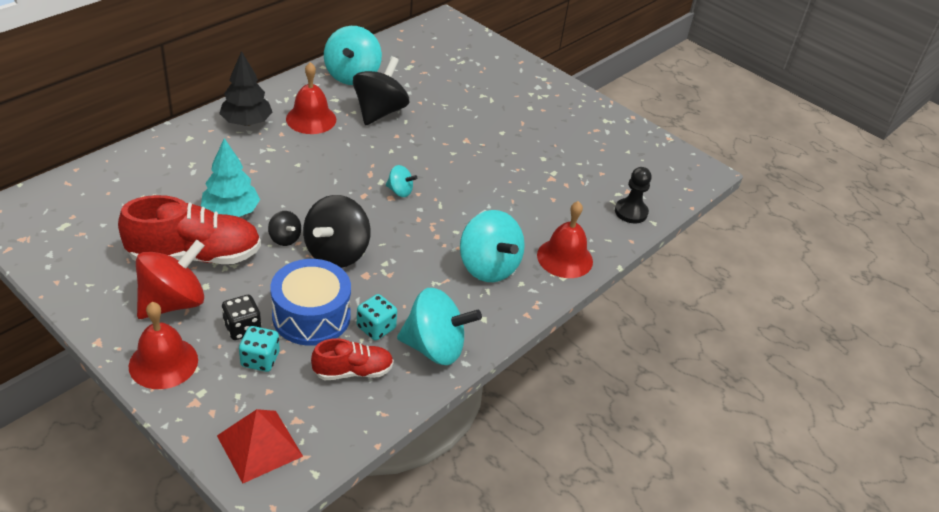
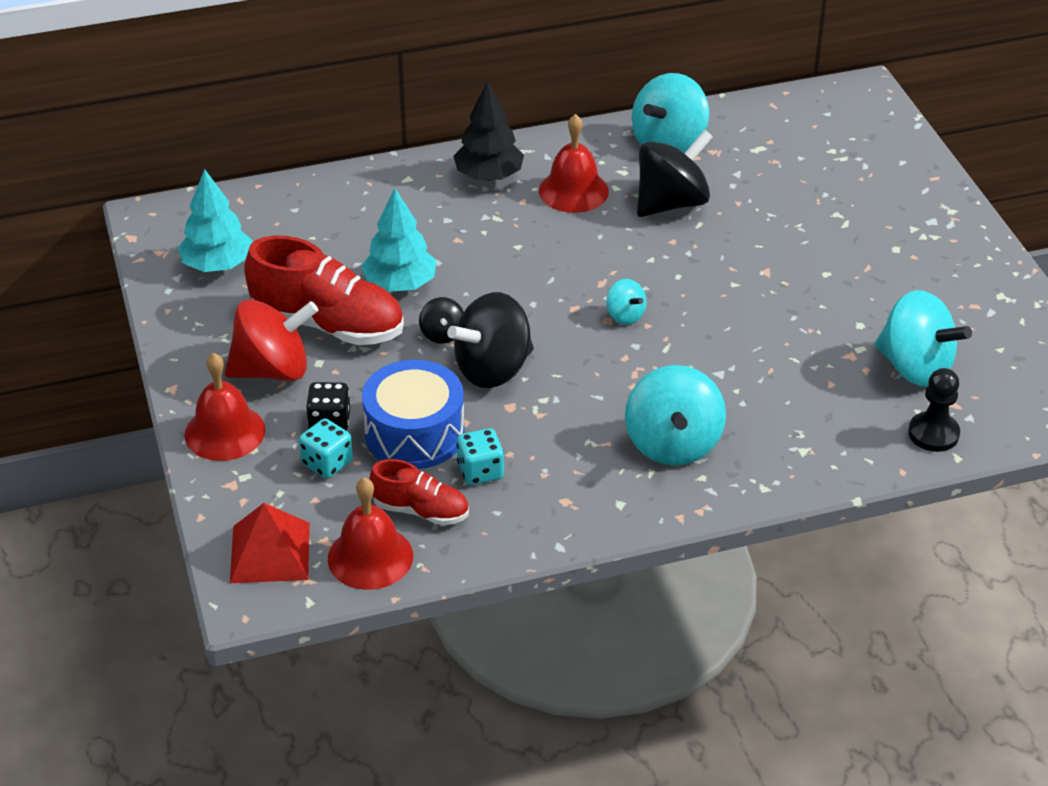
camera: 35 degrees right, 0 degrees up
turquoise spinning top [397,288,482,365] -> turquoise spinning top moved to [875,290,972,386]
red bell [537,201,593,278] -> red bell moved to [328,477,413,590]
none -> turquoise tree [178,169,253,272]

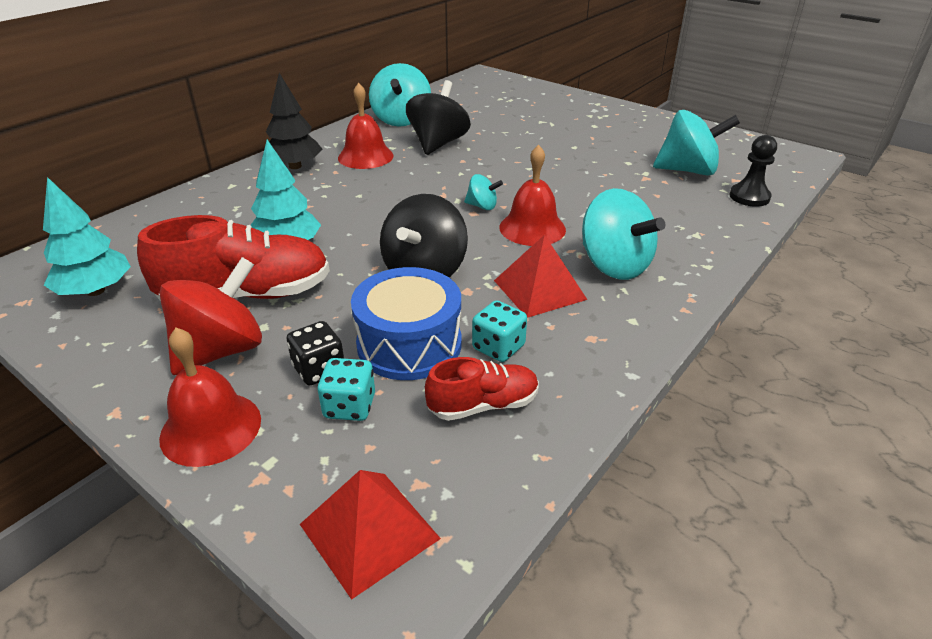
camera: 35 degrees left, 5 degrees down
red bell [328,477,413,590] -> red bell moved to [499,145,566,246]
black spinning top [419,297,464,343] -> none
none -> red pyramid [494,235,588,318]

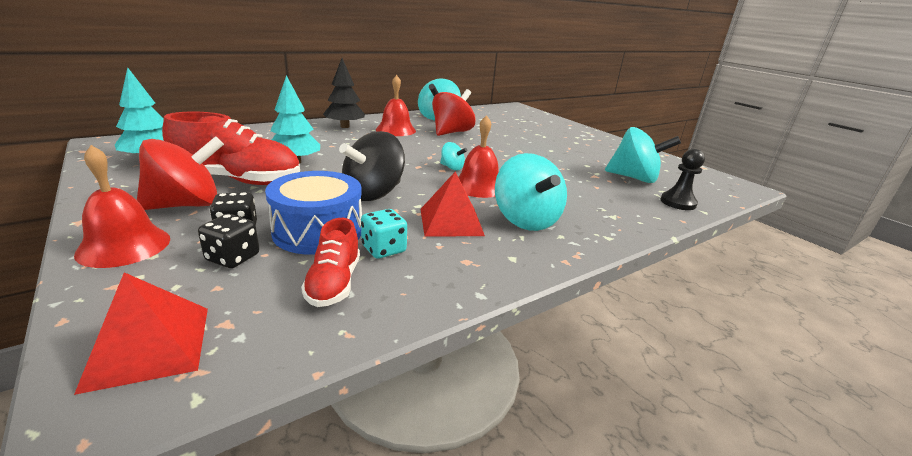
camera: 15 degrees right, 10 degrees down
turquoise dice [317,358,375,421] -> black dice [198,214,259,268]
black spinning top [406,80,471,155] -> red spinning top [432,89,476,136]
red shoe [425,357,539,421] -> red shoe turned 90 degrees clockwise [301,218,360,307]

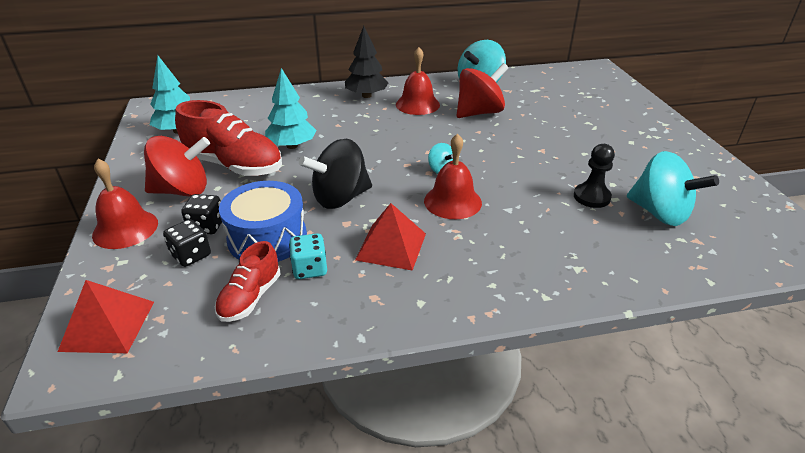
camera: 25 degrees right, 10 degrees up
turquoise spinning top [495,153,567,231] -> none
black pawn [660,149,705,210] -> black pawn moved to [574,144,615,208]

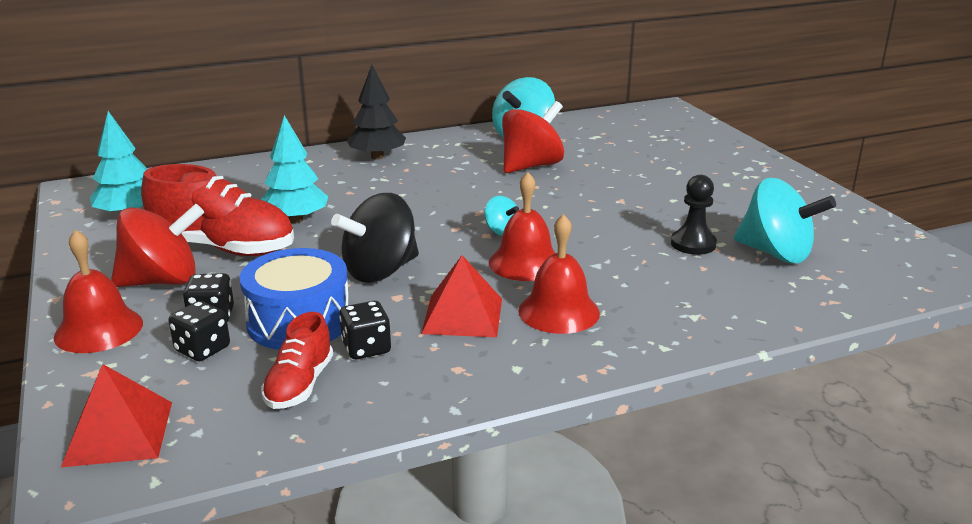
camera: 10 degrees left, 10 degrees down
turquoise dice [289,233,327,279] -> black dice [339,301,391,359]
red bell [396,47,440,115] -> red bell moved to [518,214,600,334]

